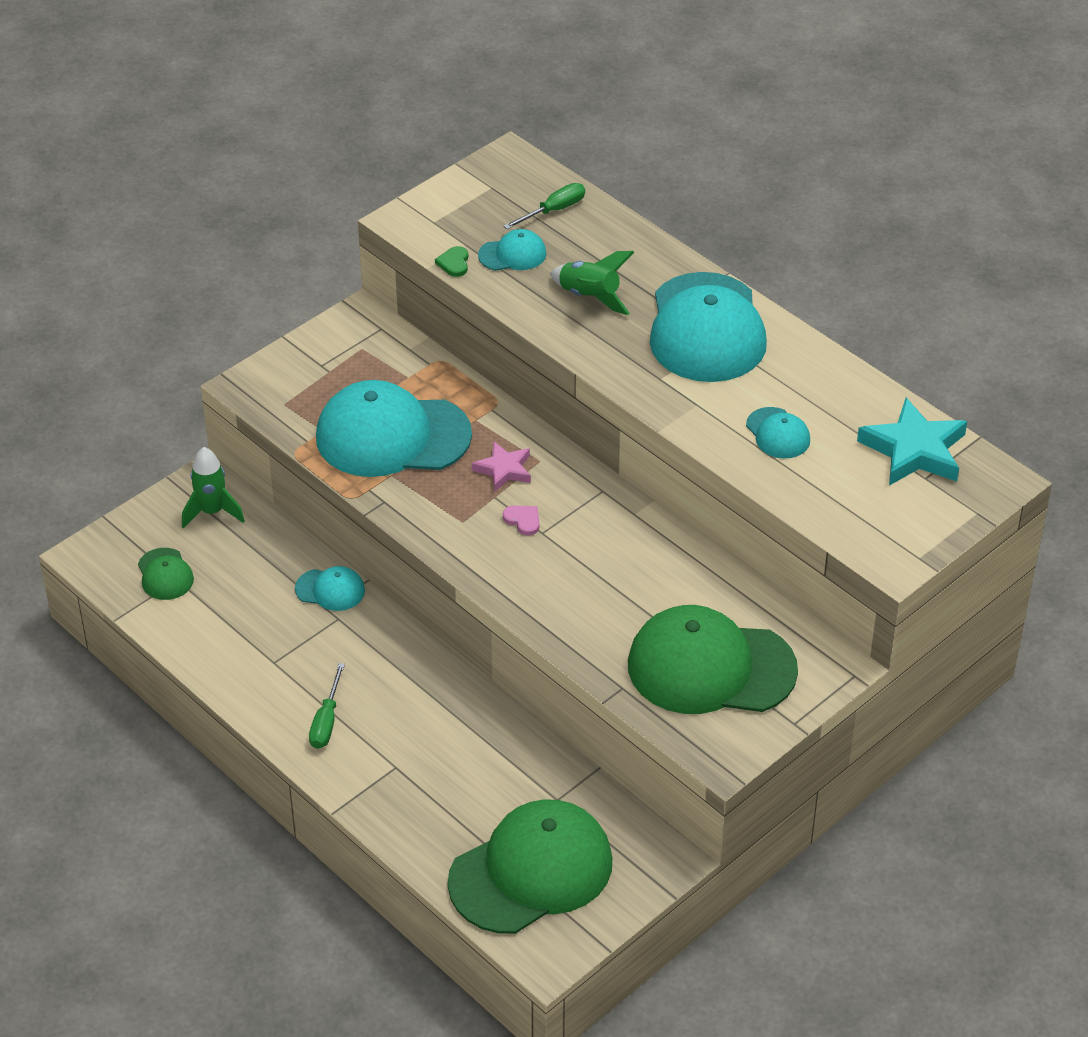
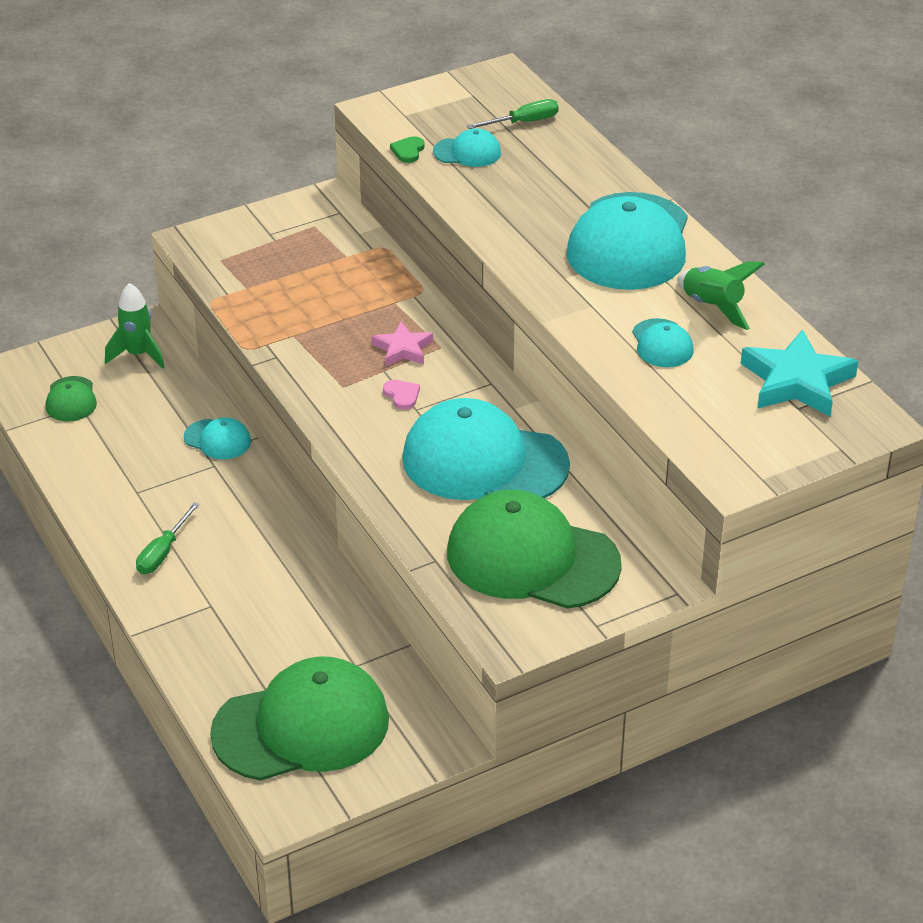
camera: 15 degrees right, 5 degrees down
turquoise cap [316,380,472,477] -> turquoise cap moved to [402,398,570,500]
green rocket [550,251,634,315] -> green rocket moved to [677,261,765,330]

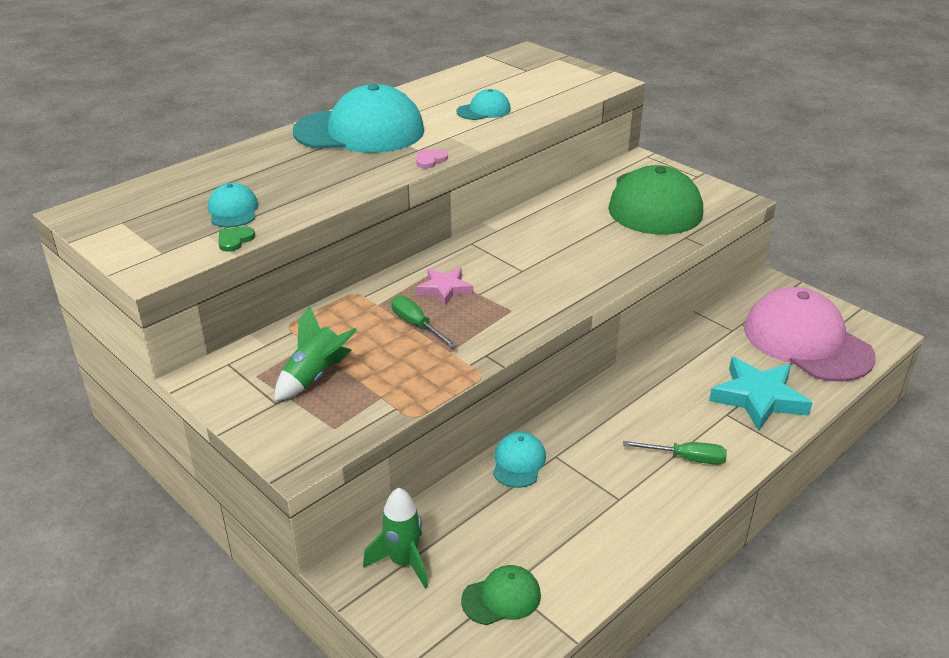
camera: 105 degrees left, 5 degrees down
green cap [210,656,389,781] -> pink cap [744,287,876,382]
pink heart [383,380,420,410] -> pink heart moved to [416,149,448,169]
green heart [390,136,425,163] -> green heart turned 120 degrees clockwise [218,226,255,252]
turquoise cap [402,398,570,500] -> none
green screwdriver [467,99,559,129] -> green screwdriver moved to [391,296,457,348]
green rocket [677,261,765,330] -> green rocket moved to [275,305,357,401]
turquoise star [741,329,858,416] -> turquoise star moved to [709,357,812,431]

